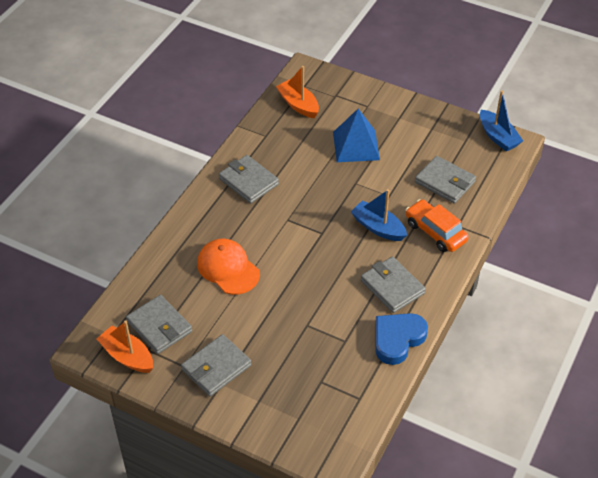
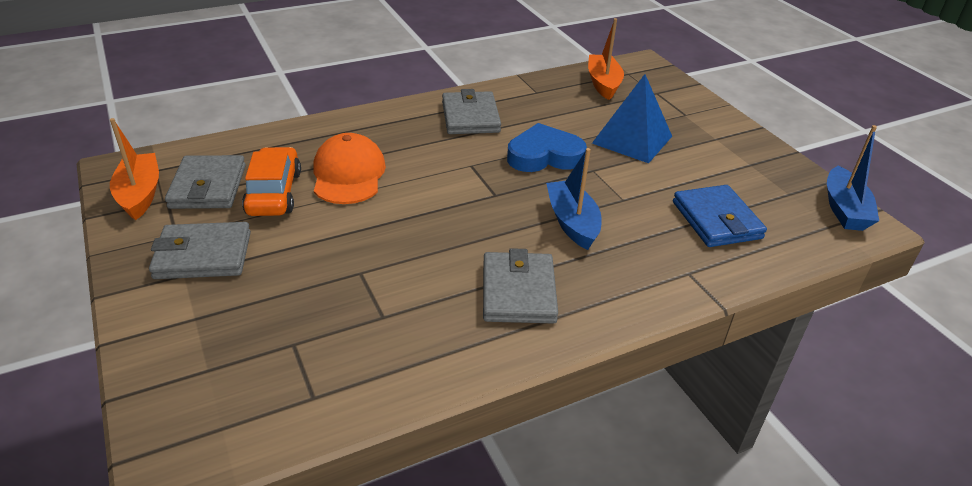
camera: 35 degrees right, 10 degrees down
blue heart [375,313,428,365] -> blue heart moved to [507,123,587,172]
orange car [406,199,469,252] -> orange car moved to [242,147,301,216]
grey wallet [415,156,476,204] -> blue wallet [673,185,767,247]

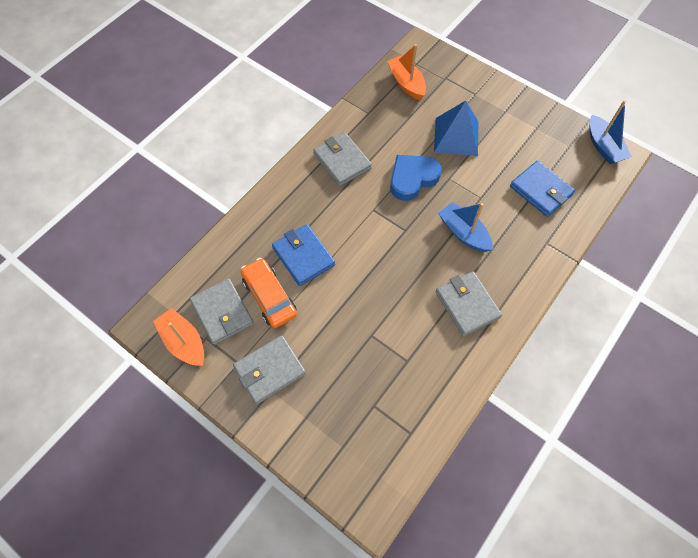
camera: 25 degrees left, 25 degrees up
orange cap [313,133,386,204] -> blue wallet [272,224,335,286]

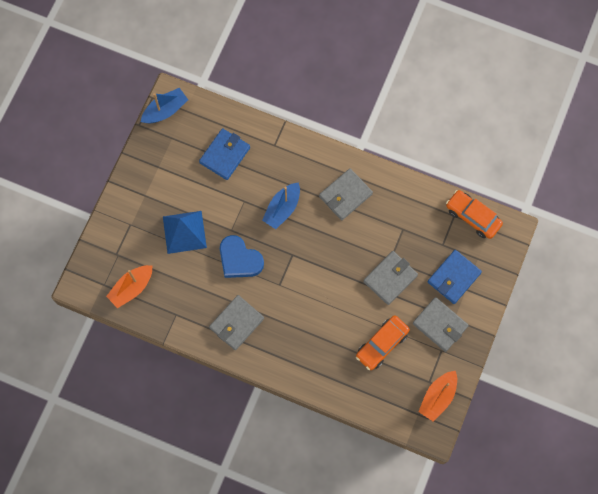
camera: 105 degrees left, 10 degrees up
grey wallet [190,278,254,345] -> grey wallet moved to [363,251,418,305]
blue wallet [272,224,335,286] -> blue wallet moved to [428,250,482,304]
none -> orange car [446,190,503,239]

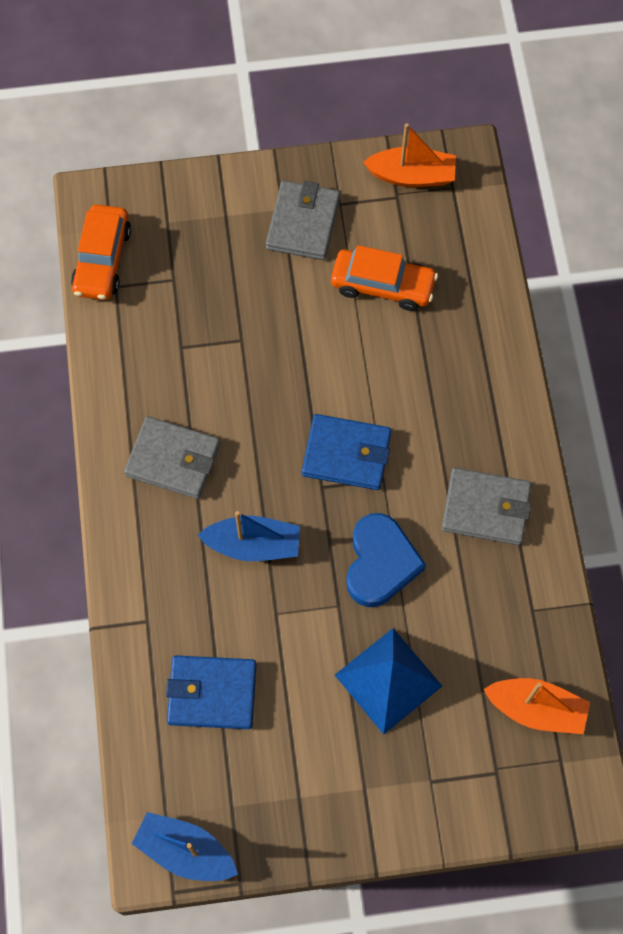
camera: 120 degrees left, 5 degrees down
grey wallet [363,251,418,305] -> none
blue wallet [428,250,482,304] -> blue wallet moved to [302,414,391,490]

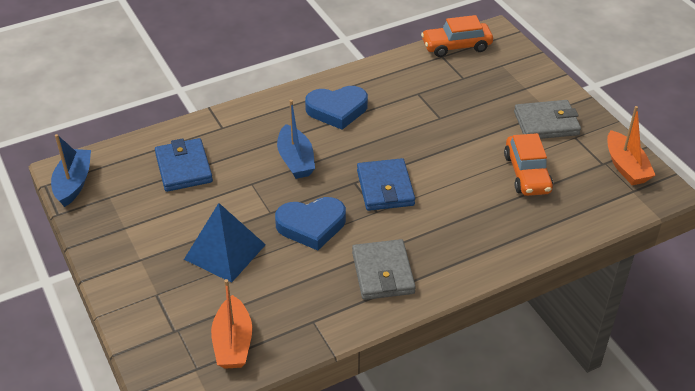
camera: 70 degrees right, 25 degrees down
grey wallet [124,416,220,499] -> blue heart [305,86,368,130]

